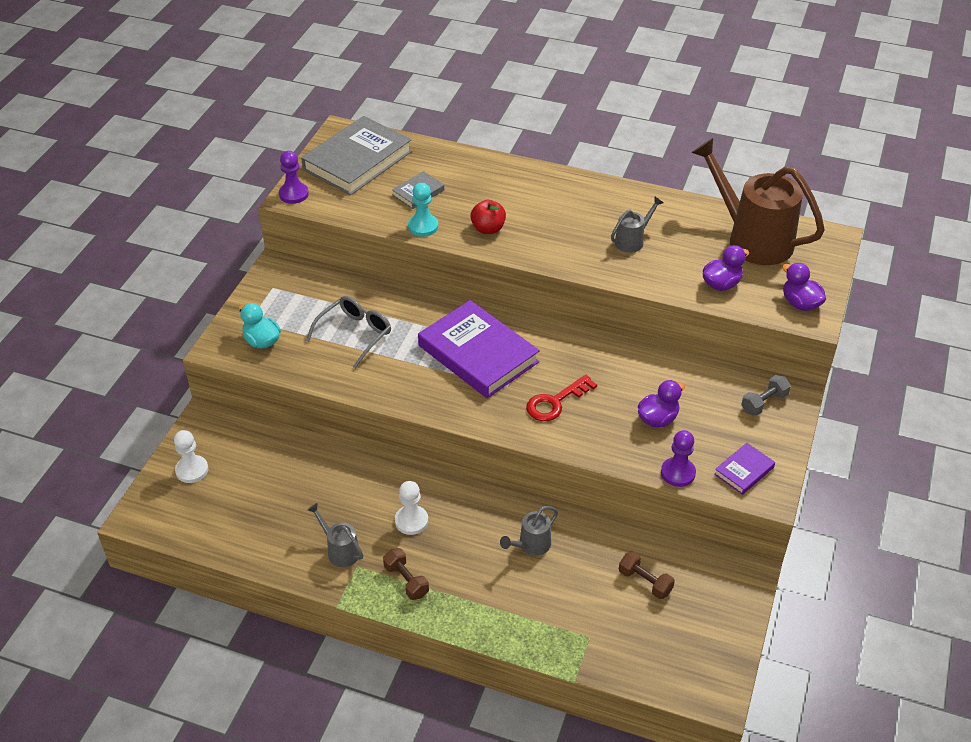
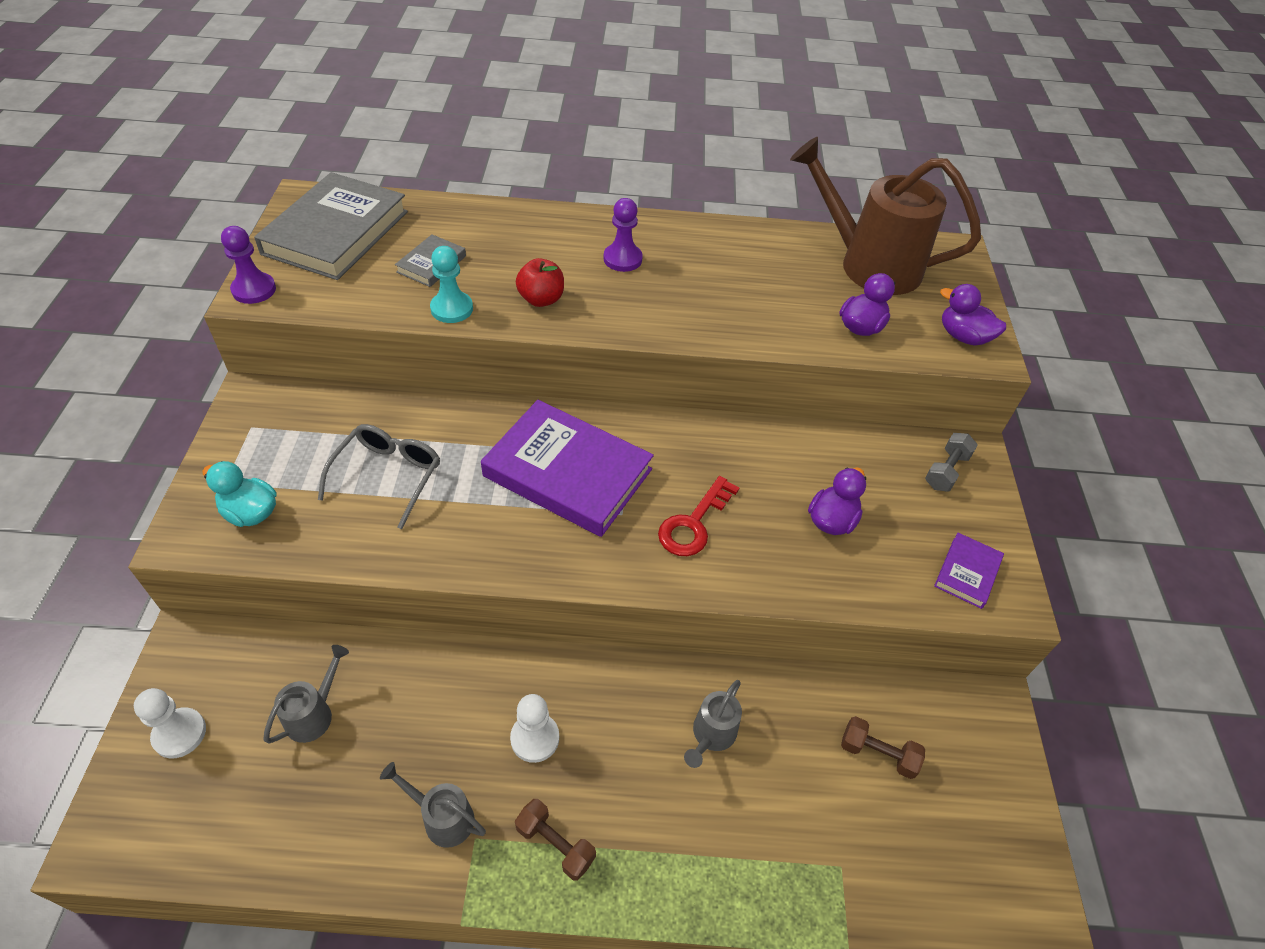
camera: 20 degrees left, 5 degrees up
grey watering can [611,197,663,253] -> grey watering can moved to [264,645,349,743]
purple pawn [661,430,696,487] -> purple pawn moved to [604,198,643,272]

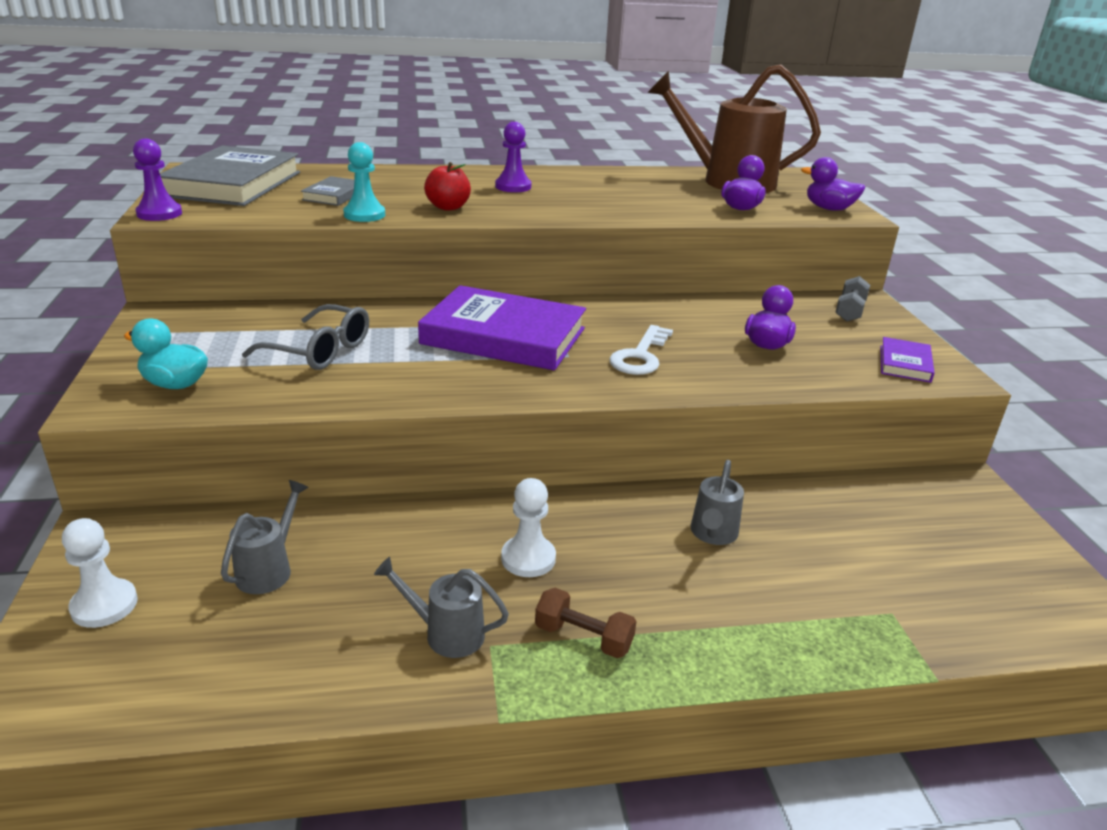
camera: 10 degrees left, 20 degrees down
grey glasses [318,424,440,529] -> grey glasses turned 105 degrees clockwise [242,304,369,370]
red key [658,476,740,556] -> white key [609,325,673,375]
brown dumbbell [841,716,925,779] -> none

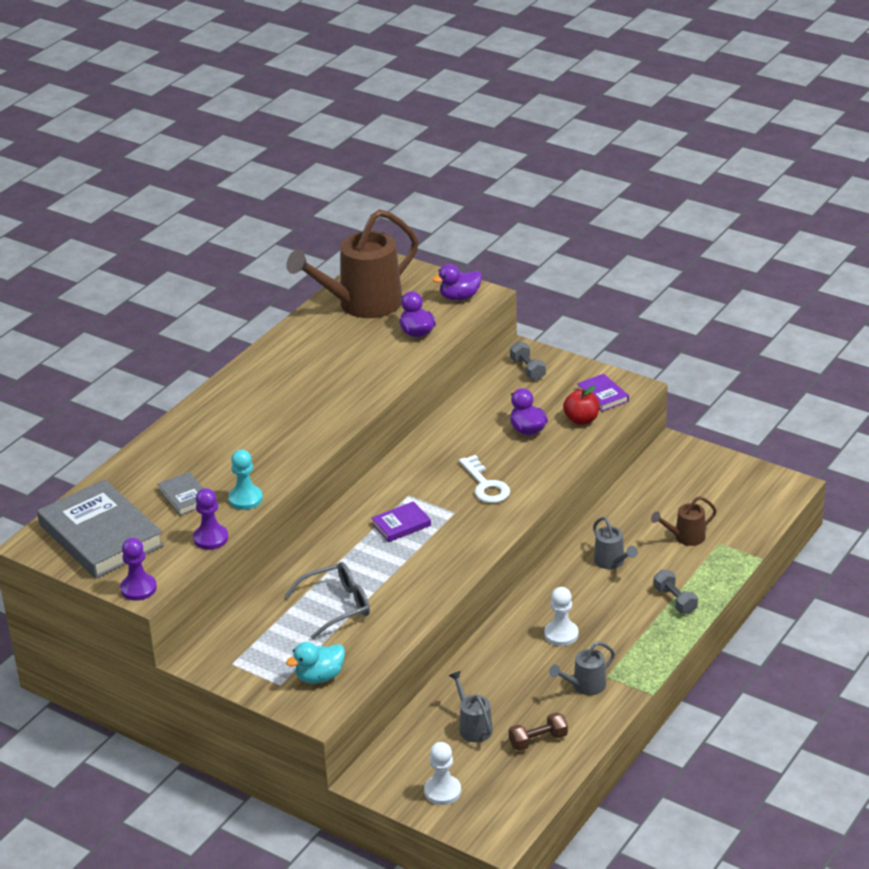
camera: 45 degrees left, 5 degrees up
purple book [418,285,586,370] -> purple book [371,501,431,542], size x0.46
red apple [424,162,471,211] -> red apple moved to [563,386,599,425]
purple pawn [495,122,531,192] -> purple pawn moved to [193,488,228,550]
brown dumbbell [535,588,637,658] -> brown dumbbell moved to [509,712,568,751]
none -> brown watering can [651,496,717,546]
none -> grey dumbbell [654,569,698,614]

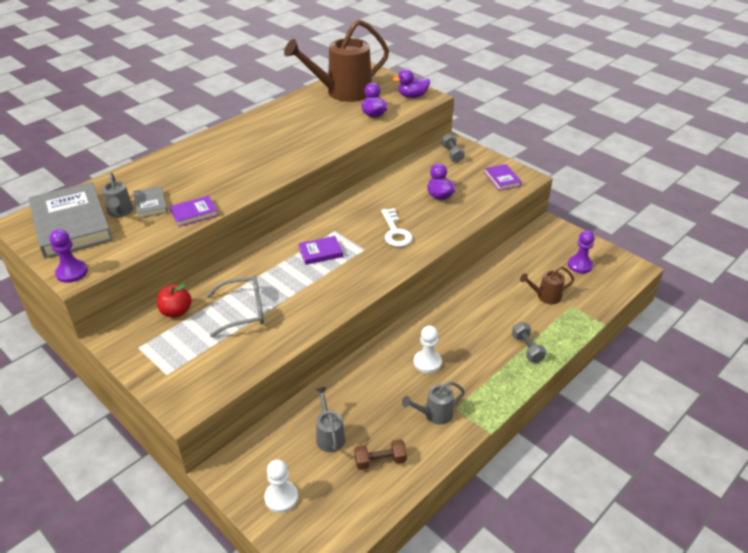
camera: 10 degrees right, 5 degrees up
purple pawn [193,488,228,550] -> purple pawn moved to [568,230,595,273]
turquoise pawn [228,450,263,510] -> purple book [170,196,218,227]
turquoise duck [286,642,345,684] -> none
red apple [563,386,599,425] -> red apple moved to [157,284,192,317]
grey watering can [593,517,638,569] -> grey watering can moved to [102,172,133,217]

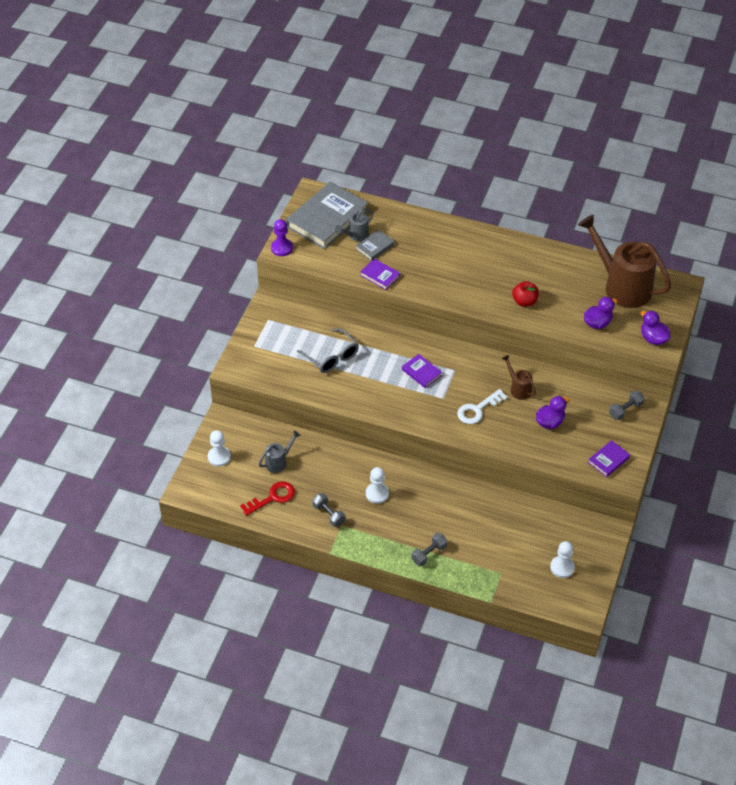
camera: 65 degrees right, 10 degrees up
red apple [157,284,192,317] -> red apple moved to [512,281,539,307]
brown dumbbell [354,439,407,470] -> red key [240,481,295,516]
grey watering can [402,381,465,425] -> grey dumbbell [312,493,345,527]
brown watering can [520,266,574,304] -> brown watering can moved to [501,355,536,400]
purple pawn [568,230,595,273] -> white pawn [550,541,575,578]

